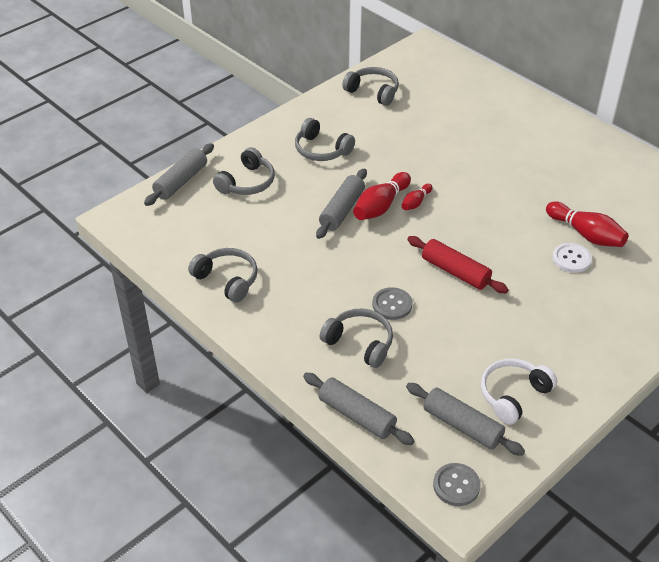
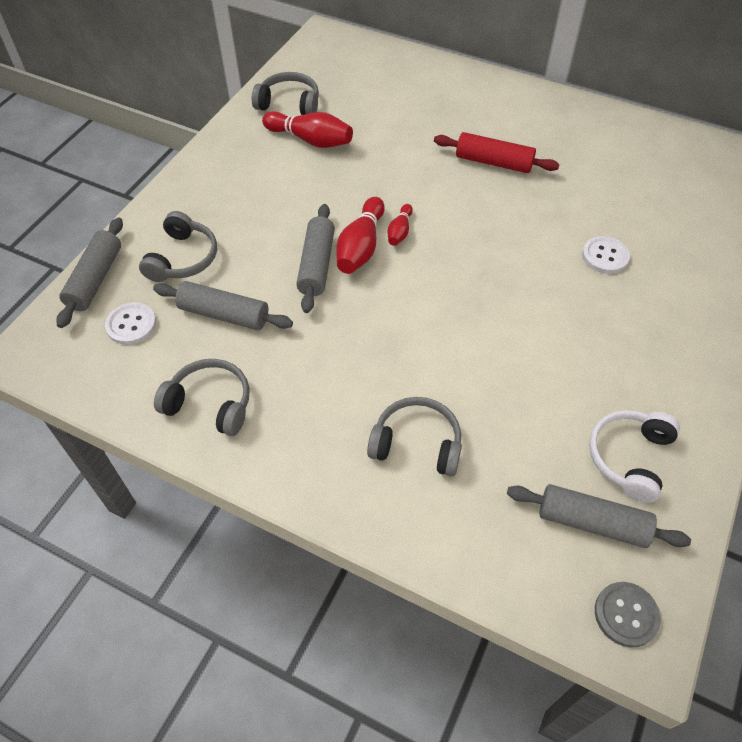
camera: 20 degrees left, 10 degrees up
grey headphones [295,118,355,161] -> none
grey rolling pin [303,373,414,445] -> grey rolling pin moved to [153,281,293,330]
grey button [372,287,412,320] -> none
red rolling pin [407,236,508,293] -> red rolling pin moved to [434,132,560,173]
red bowling pin [546,201,629,247] -> red bowling pin moved to [262,111,353,148]
none -> white button [105,302,156,345]

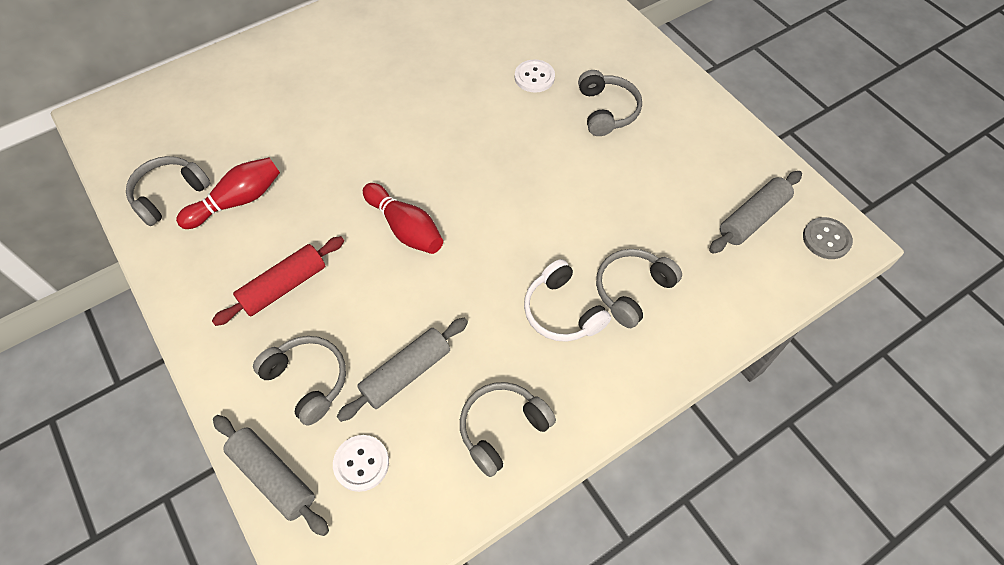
camera: 60 degrees left, 5 degrees up
grey rolling pin [296,204,335,313] -> none
red bowling pin [388,204,413,246] -> none
red rolling pin [434,132,560,173] -> red rolling pin moved to [212,236,344,326]
white headphones [589,410,680,503] -> white headphones moved to [524,259,611,342]
none -> grey headphones [578,70,642,136]

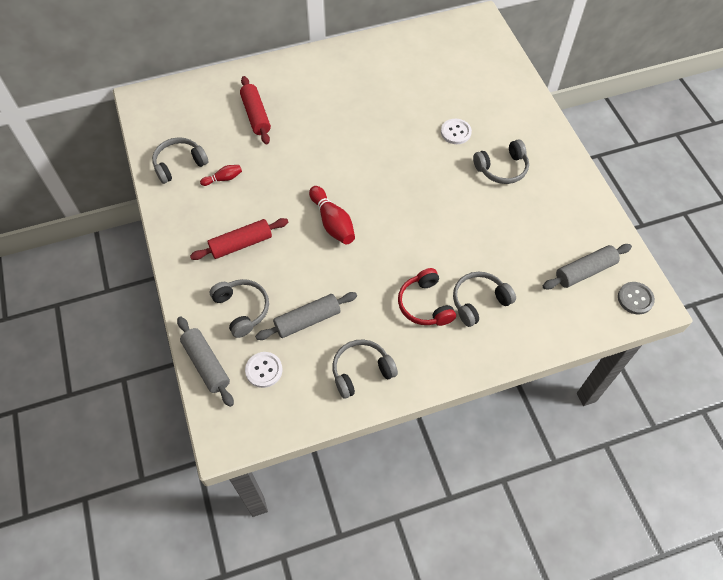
camera: 15 degrees right, 0 degrees up
red bowling pin [176,157,280,229] -> red bowling pin [200,165,242,186], size x0.56
white headphones [524,259,611,342] -> red headphones [398,268,456,326]
grey headphones [578,70,642,136] -> grey headphones turned 60 degrees clockwise [473,139,529,184]
none -> red rolling pin [240,76,271,145]

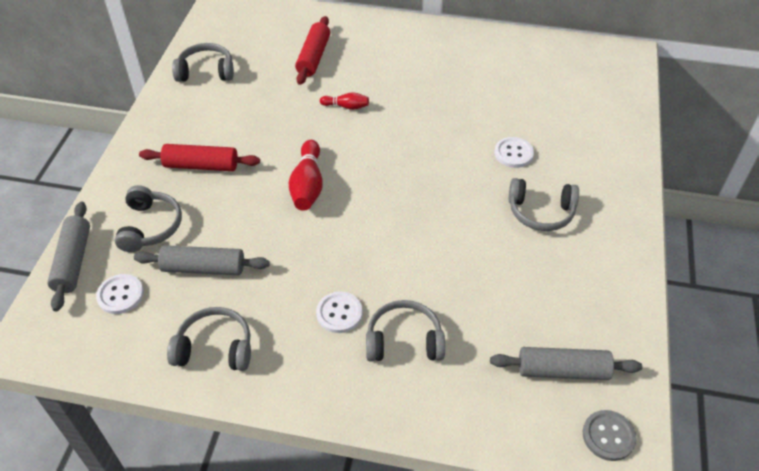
camera: 30 degrees right, 10 degrees down
red bowling pin [200,165,242,186] -> red bowling pin moved to [320,92,369,110]
red headphones [398,268,456,326] -> white button [316,291,363,333]

